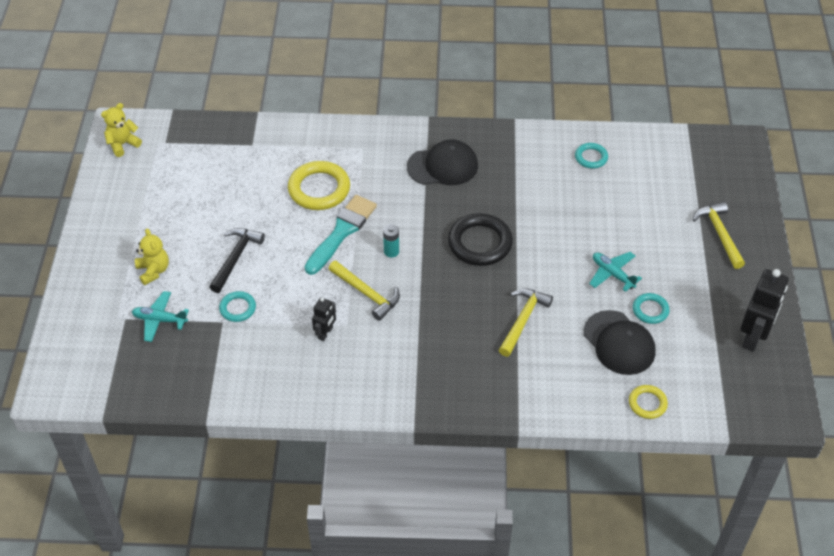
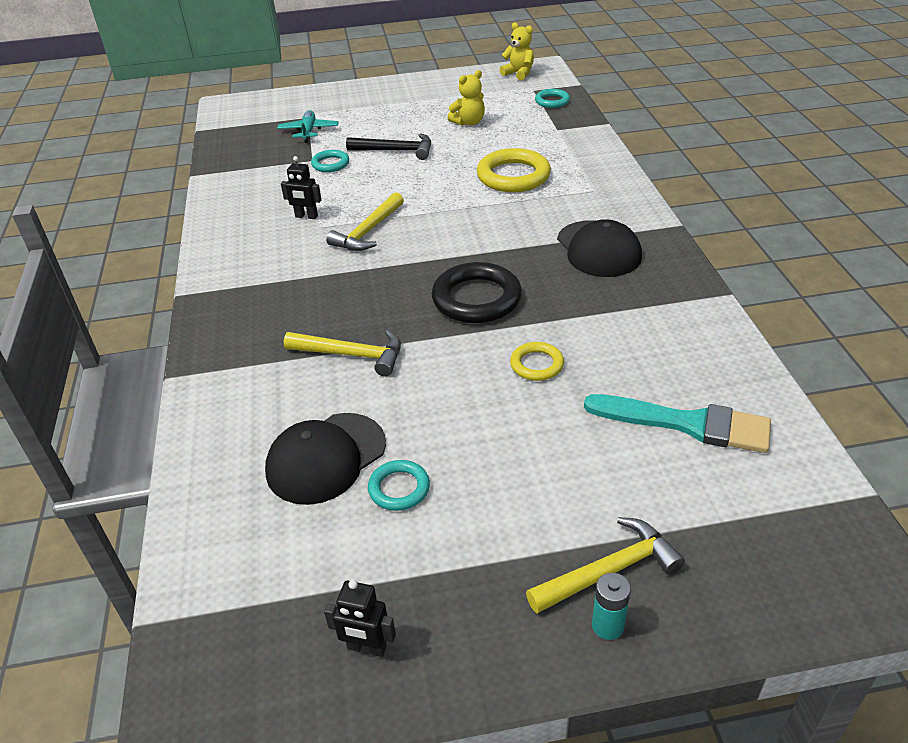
camera: 80 degrees right, 10 degrees down
yellow teddy bear [135,229,169,285] -> yellow teddy bear moved to [448,70,485,126]
turquoise brush [305,195,377,275] -> turquoise brush moved to [584,394,771,453]
turquoise battery [383,224,399,257] -> turquoise battery moved to [592,573,631,640]
turquoise ring [575,143,608,169] -> turquoise ring moved to [535,89,570,108]
turquoise plane [589,252,642,292] -> none
yellow ring [629,385,668,419] -> yellow ring moved to [510,342,564,381]
black robot [740,269,788,352] -> black robot [324,580,396,657], size x0.54

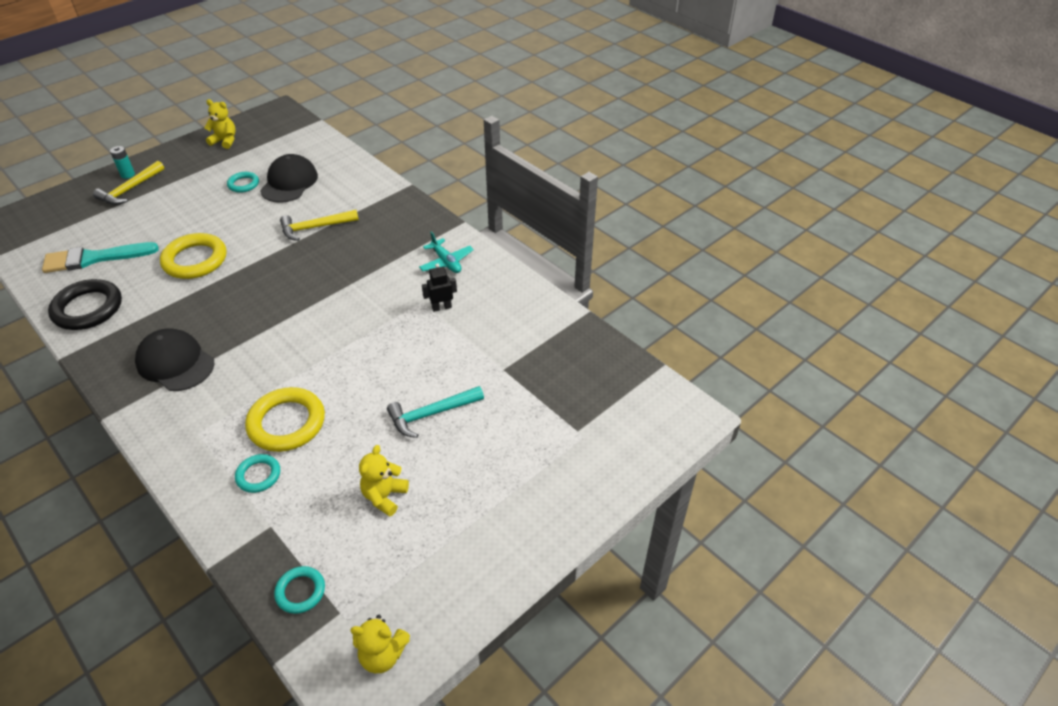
camera: 145 degrees right, 5 degrees up
turquoise plane [277,110,339,143] -> turquoise plane moved to [419,231,474,273]
turquoise ring [311,150,349,172] -> turquoise ring moved to [235,454,280,493]
black robot [324,580,396,657] -> yellow teddy bear [204,99,235,149]
yellow hammer [326,192,404,251] -> none
black hammer [346,133,431,160] -> turquoise hammer [387,386,484,438]
black ring [432,262,522,323] -> black ring moved to [48,279,122,330]
yellow ring [510,342,564,381] -> yellow ring [160,233,227,279], size x1.84

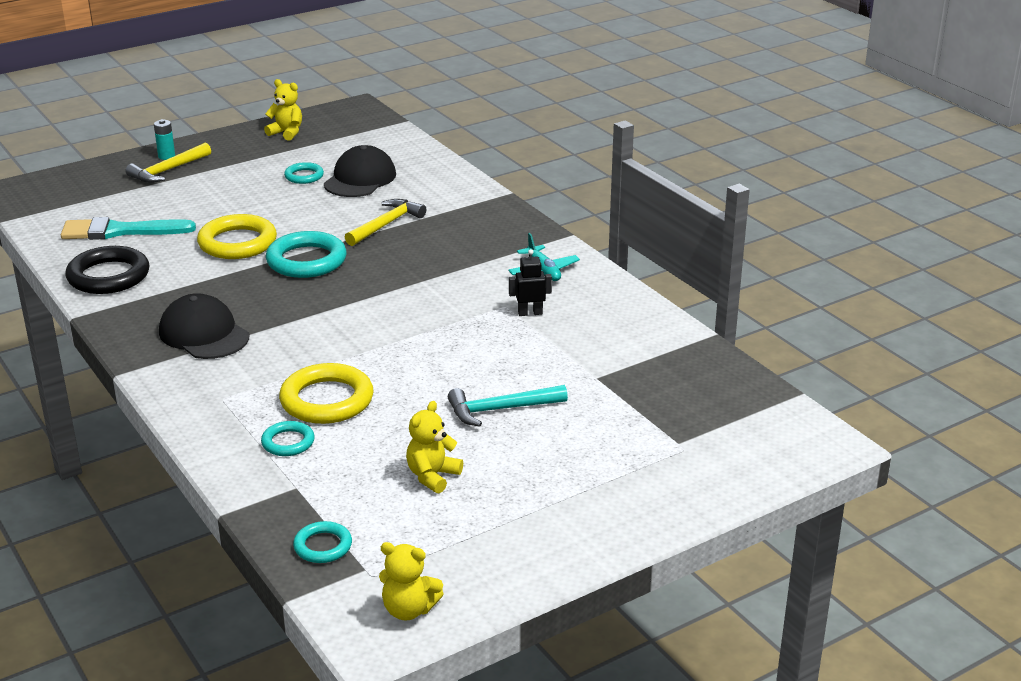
camera: 10 degrees right, 15 degrees down
yellow hammer [280,210,359,241] -> yellow hammer turned 135 degrees clockwise [345,199,426,246]
none -> turquoise ring [266,231,346,278]

